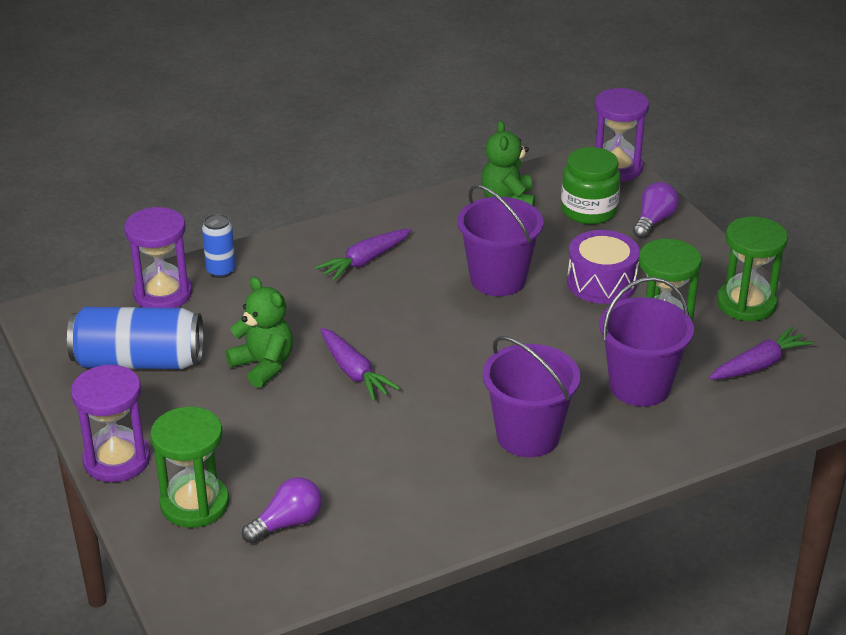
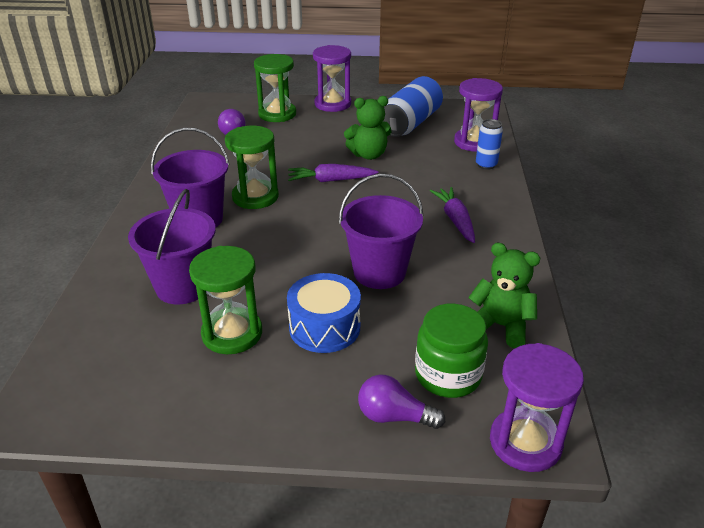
camera: 120 degrees right, 0 degrees up
purple drum [567,230,640,304] -> blue drum [287,273,361,353]
purple light bulb [633,182,679,239] -> purple light bulb turned 135 degrees clockwise [358,375,445,429]
purple carrot [709,327,814,380] -> none
green hourglass [717,217,788,321] -> green hourglass moved to [225,126,279,209]

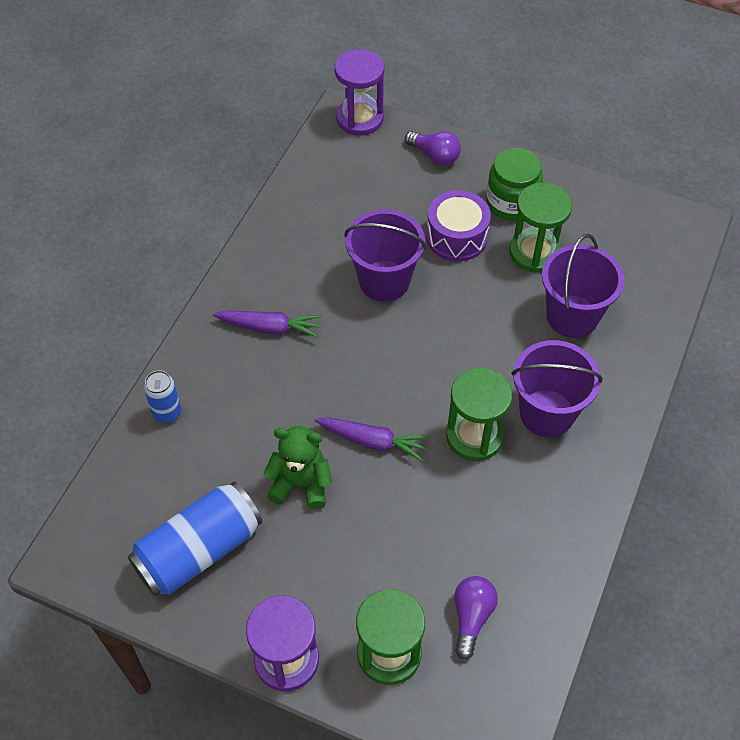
camera: 160 degrees left, 20 degrees up
blue drum [287,273,361,353] -> purple drum [426,190,491,261]
green jar [415,304,488,398] -> green jar moved to [486,148,543,220]
purple carrot [430,187,475,243] -> purple carrot turned 90 degrees counterclockwise [213,311,323,338]
purple hourglass [454,78,503,152] -> none
green teddy bear [468,243,540,348] -> none

